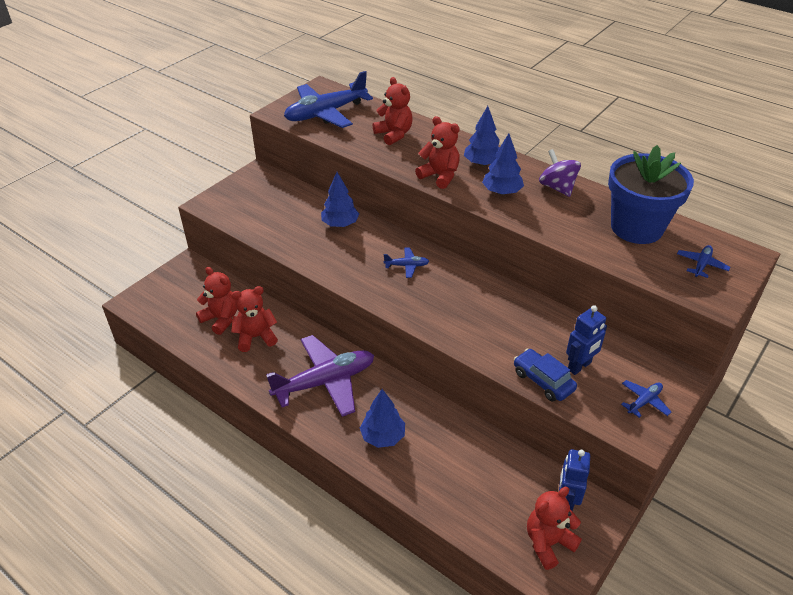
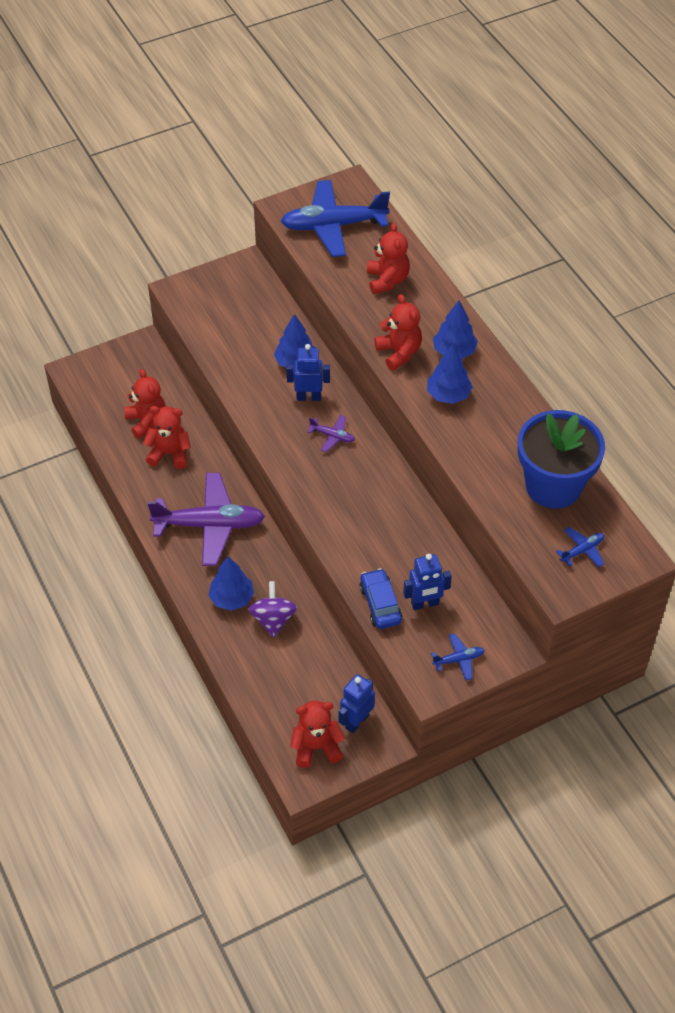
camera: 25 degrees right, 10 degrees up
blue plane [384,248,429,278] -> purple plane [307,415,355,452]
purple spinning top [539,149,581,197] -> purple spinning top moved to [248,581,297,638]
none -> blue robot [286,344,330,401]

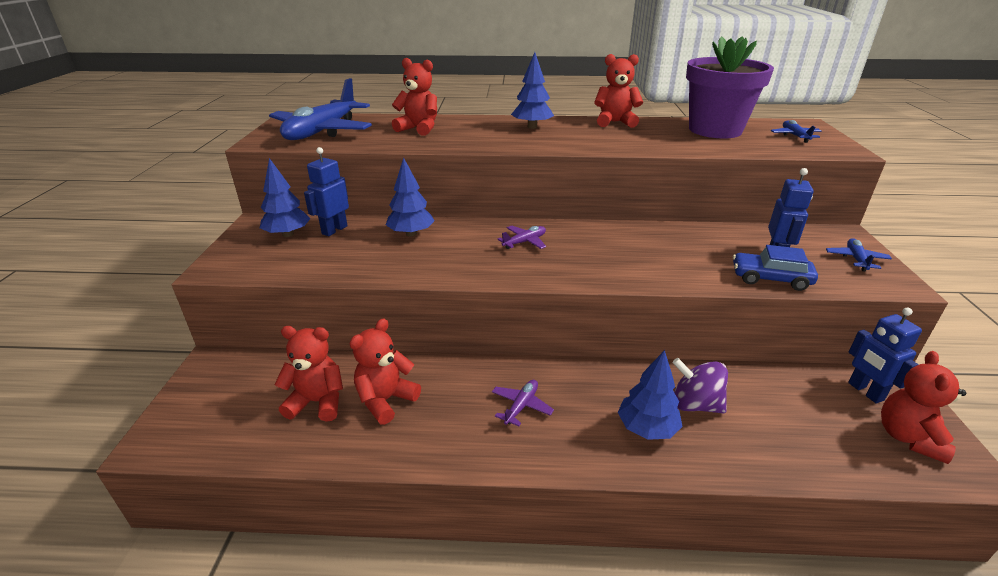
camera: 60 degrees left, 20 degrees down
purple plane [147,473,265,566] -> purple plane [492,380,554,426], size x0.43
blue robot [286,344,330,401] -> blue robot moved to [304,147,349,236]
red teddy bear [374,294,422,370] -> red teddy bear moved to [594,54,643,128]
blue tree [427,344,473,404] -> blue tree moved to [260,158,311,237]
blue flower pot [518,410,605,509] -> purple flower pot [686,36,774,139]

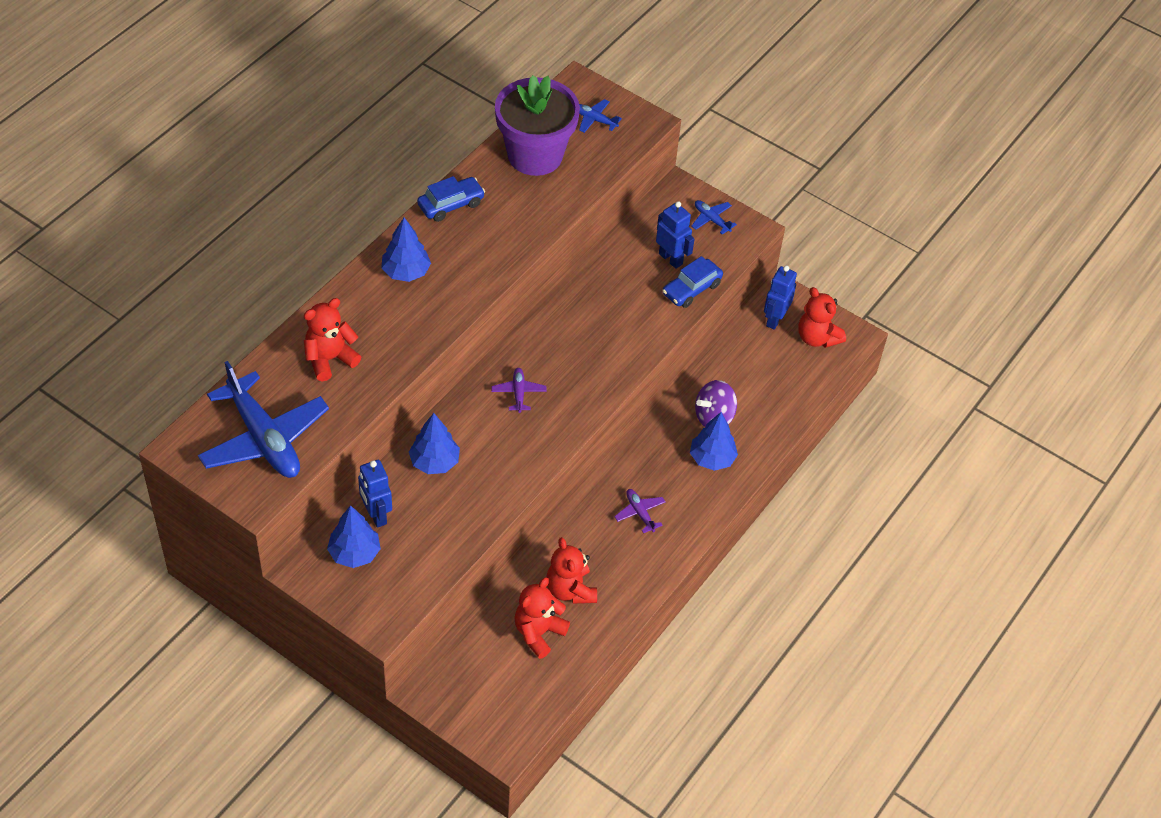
camera: 60 degrees left, 20 degrees up
red teddy bear [594,54,643,128] -> blue car [417,176,485,222]
blue robot [848,308,922,403] -> blue robot turned 105 degrees clockwise [764,265,797,330]

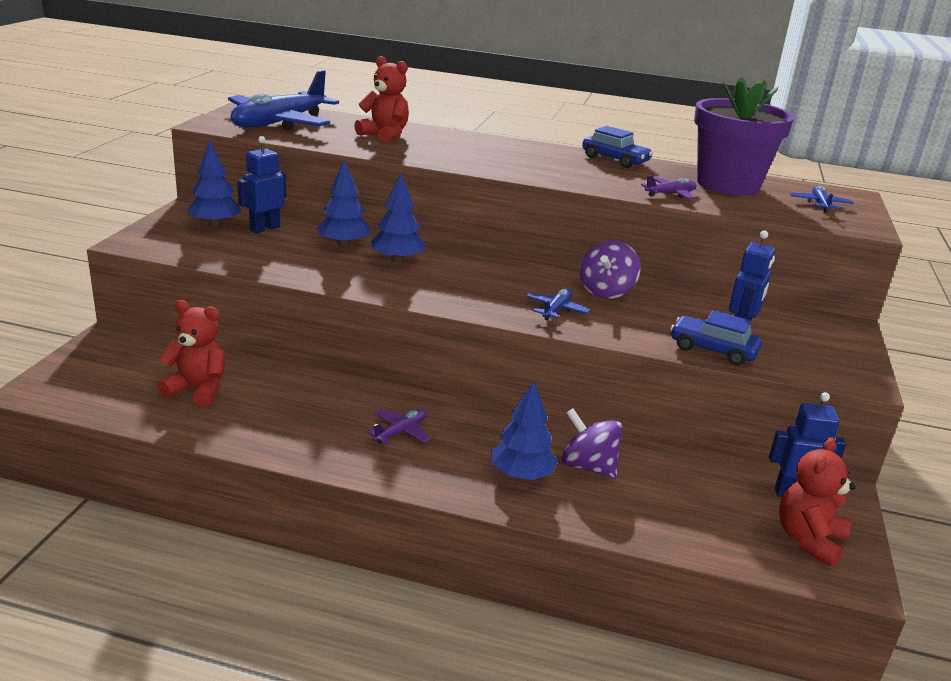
camera: 70 degrees right, 25 degrees down
blue tree [381,217,431,282] -> blue tree moved to [371,173,426,263]
purple plane [491,368,547,413] -> purple plane moved to [641,175,697,199]
red teddy bear [546,537,597,604] -> none
blue plane [692,200,737,234] -> blue plane moved to [526,288,590,320]
none -> purple spinning top [580,240,640,299]

